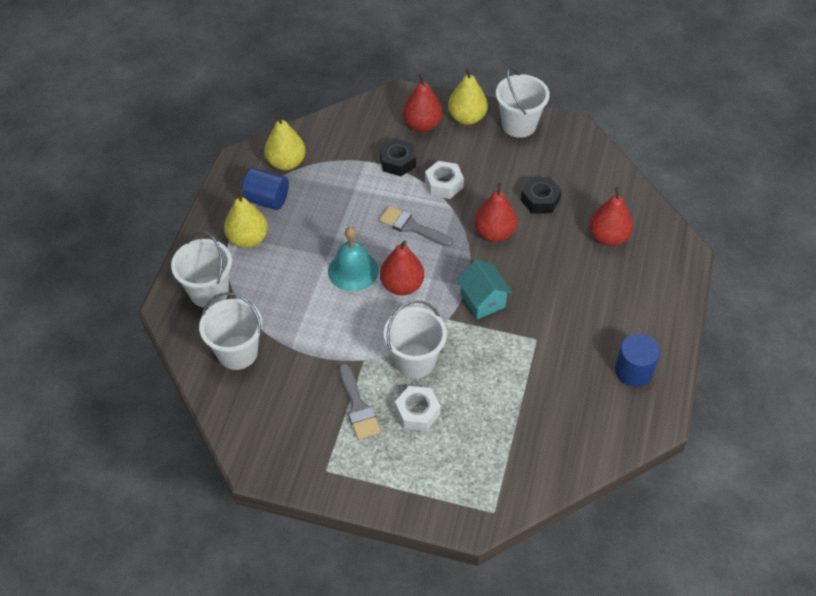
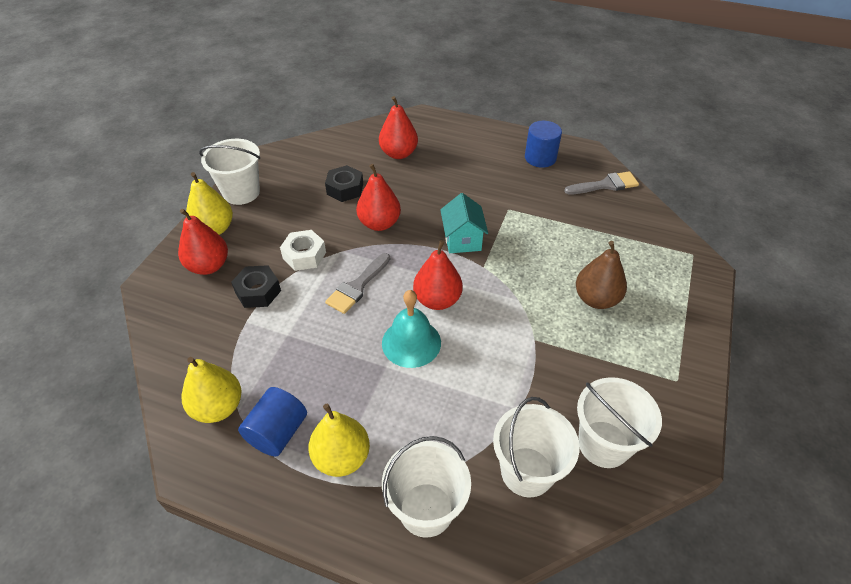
camera: 85 degrees left, 5 degrees down
grey brush [339,364,381,440] -> grey brush moved to [564,171,639,195]
white bucket [384,300,447,378] -> white bucket moved to [577,377,662,468]
white nut [395,386,441,431] -> brown pear [576,241,627,309]
turquoise house [456,259,512,319] -> turquoise house turned 75 degrees counterclockwise [440,193,488,253]

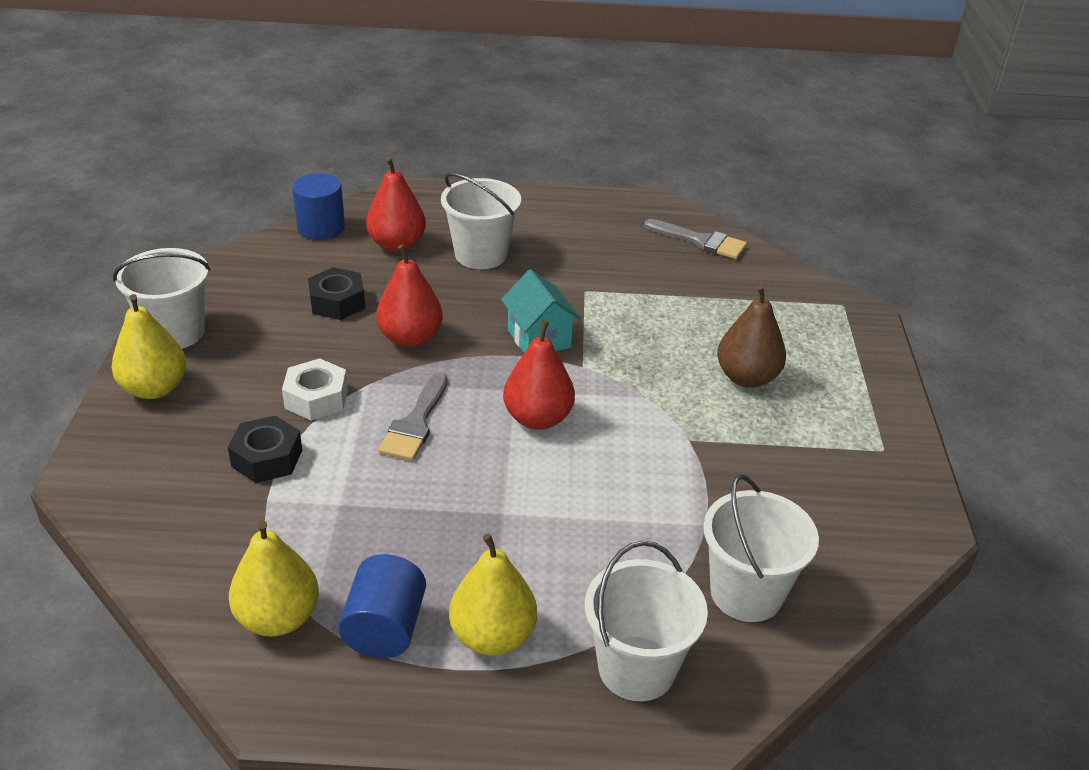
camera: 20 degrees left, 10 degrees down
red pear [178,209,228,275] -> none
turquoise bell [382,290,441,368] -> none
blue cylinder [525,121,562,168] -> blue cylinder moved to [292,173,345,240]
grey brush [564,171,639,195] -> grey brush turned 60 degrees clockwise [644,219,747,259]
white bucket [577,377,662,468] -> white bucket moved to [441,173,521,269]

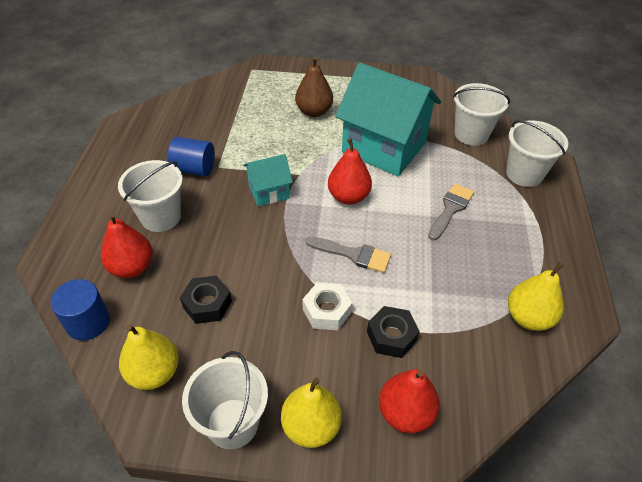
camera: 85 degrees left, 10 degrees up
blue cylinder [338,554,426,658] -> blue cylinder moved to [167,137,215,177]
red pear [376,245,443,348] -> red pear moved to [379,369,440,433]
yellow pear [449,533,537,655] -> yellow pear moved to [119,325,179,390]
grey brush [644,219,747,259] -> grey brush moved to [428,183,474,241]
none -> turquoise house [335,63,441,176]

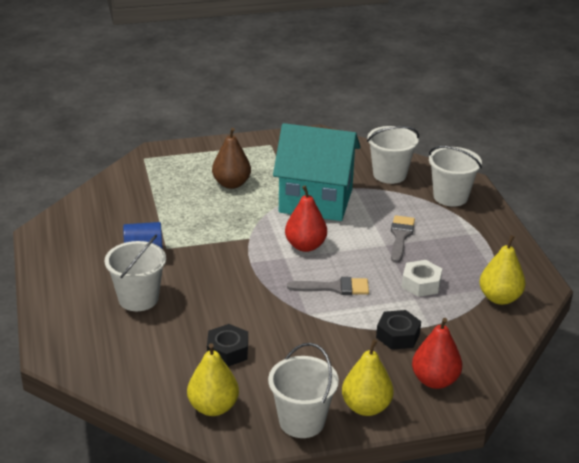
camera: 20 degrees left, 15 degrees down
blue cylinder [50,279,110,341] -> none
red pear [101,213,153,278] -> none
turquoise house [243,154,293,206] -> none
white nut [302,283,352,330] -> white nut moved to [402,260,442,297]

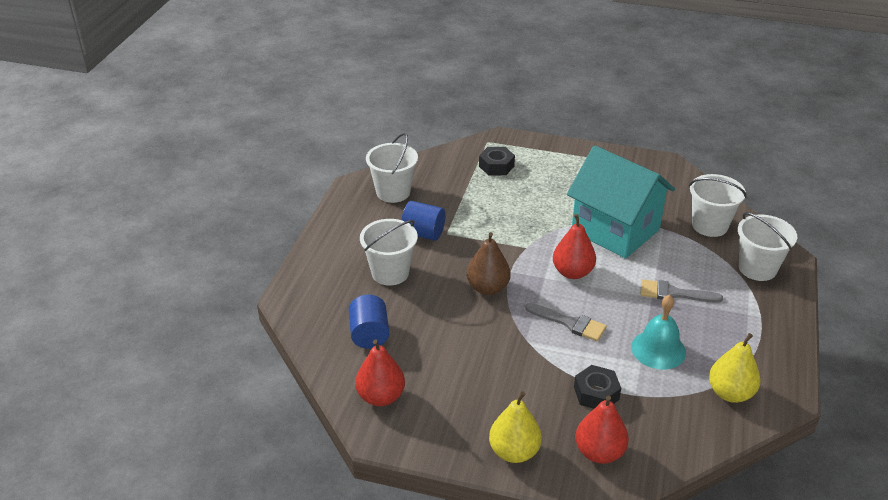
camera: 30 degrees right, 5 degrees up
yellow pear [187,343,239,416] -> red pear [355,339,405,406]
black nut [207,324,248,367] -> black nut moved to [479,147,515,175]
brown pear [212,128,251,189] -> brown pear moved to [467,232,511,295]
white bucket [268,343,339,438] -> white bucket moved to [366,133,418,203]
grey brush [391,215,415,263] -> grey brush turned 120 degrees counterclockwise [640,279,723,303]
white nut [402,260,442,297] -> turquoise bell [631,295,686,370]
none -> blue cylinder [349,294,389,349]

